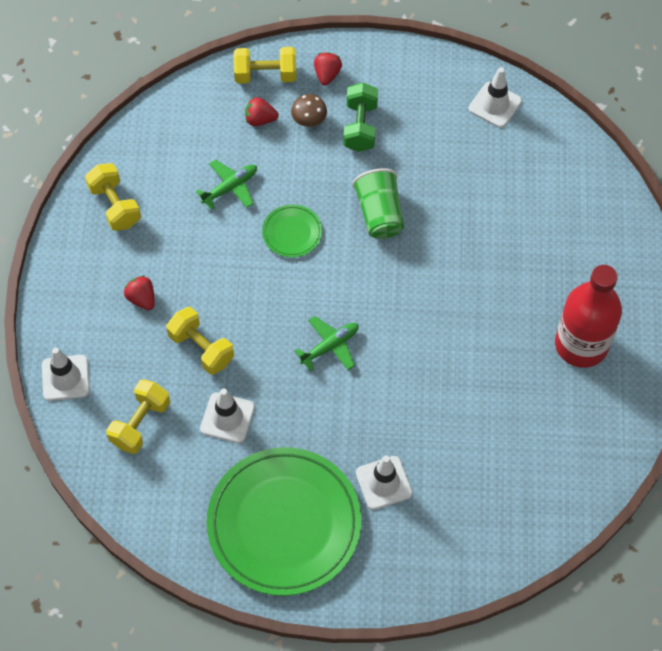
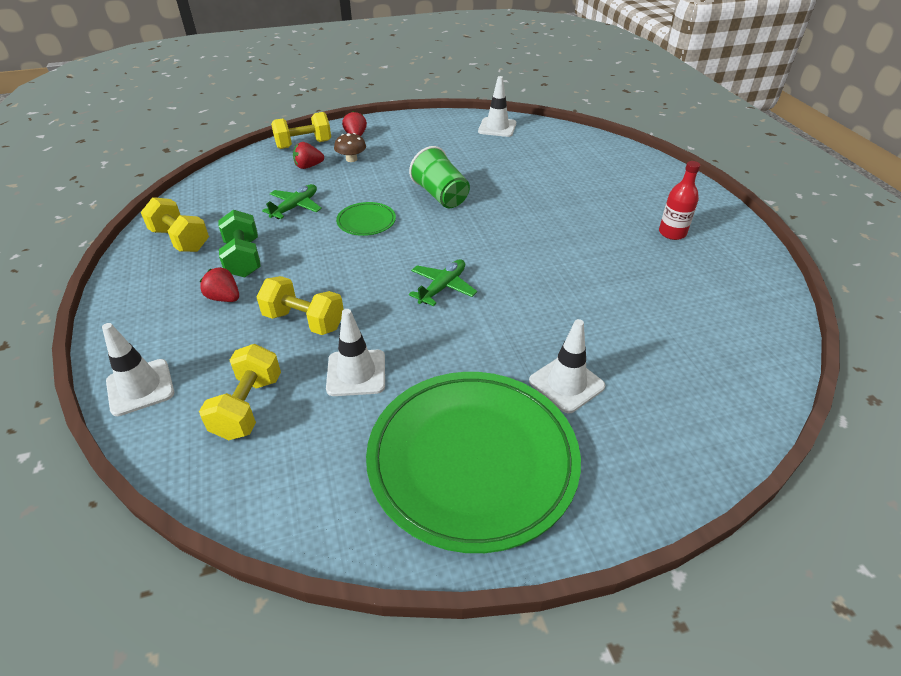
camera: 20 degrees left, 20 degrees down
green dumbbell [343,83,378,152] -> green dumbbell moved to [218,210,261,277]
red bottle [555,265,622,368] -> red bottle [659,161,700,240], size x0.52

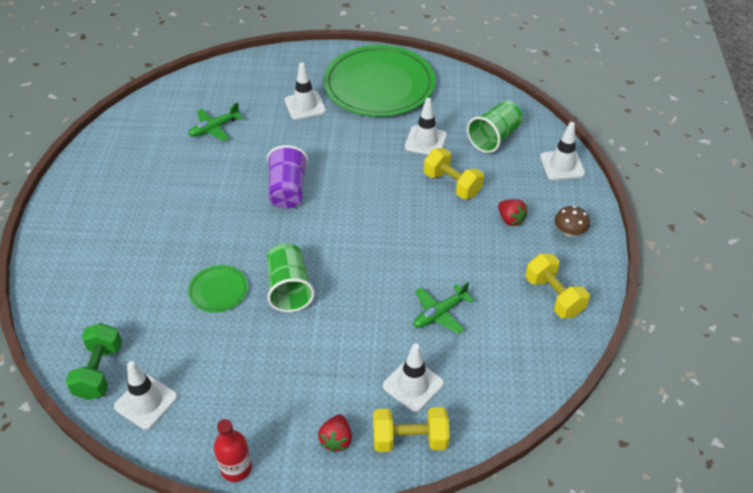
camera: 160 degrees left, 5 degrees up
yellow dumbbell [199,344,281,440] -> green cup [467,101,523,153]
green dumbbell [218,210,261,277] -> green dumbbell moved to [65,323,122,400]
red strawberry [293,142,324,169] -> white traffic cone [383,343,444,412]
brown mushroom [334,133,366,162] -> brown mushroom moved to [555,206,590,236]
green plate [336,202,396,236] -> green plate moved to [188,265,248,313]
green plane [409,259,477,306] -> green plane moved to [188,102,243,141]
red bottle [659,161,700,240] -> red bottle moved to [214,419,252,482]
none -> purple cup [267,145,308,208]

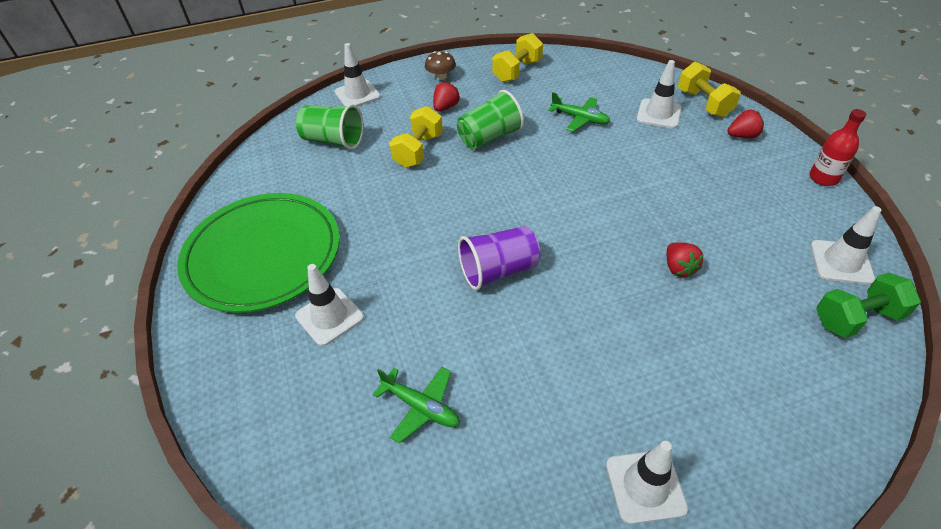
camera: 110 degrees left, 0 degrees up
green plate [188,265,248,313] -> red strawberry [667,242,704,278]
green cup [267,244,315,312] -> green cup moved to [457,90,524,150]
white traffic cone [405,98,447,155] -> white traffic cone moved to [606,441,688,524]

